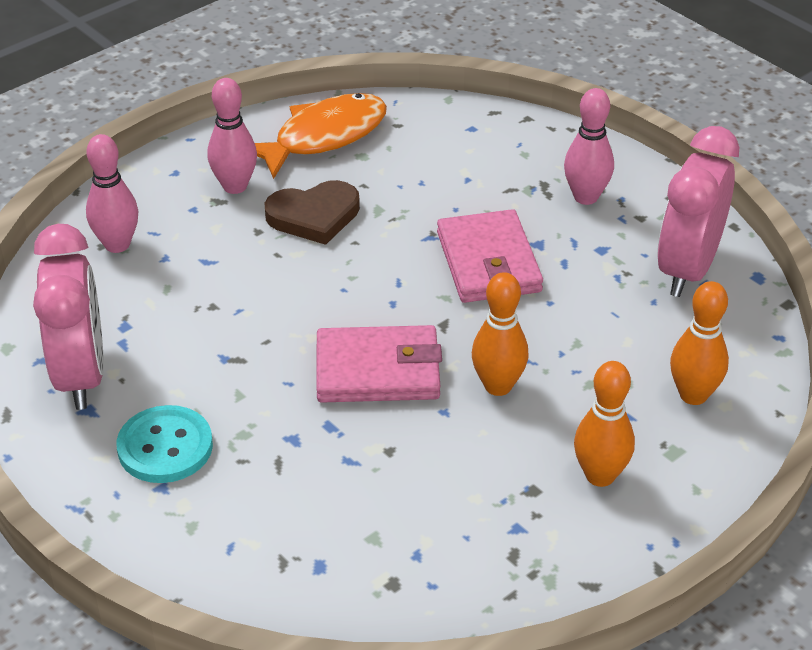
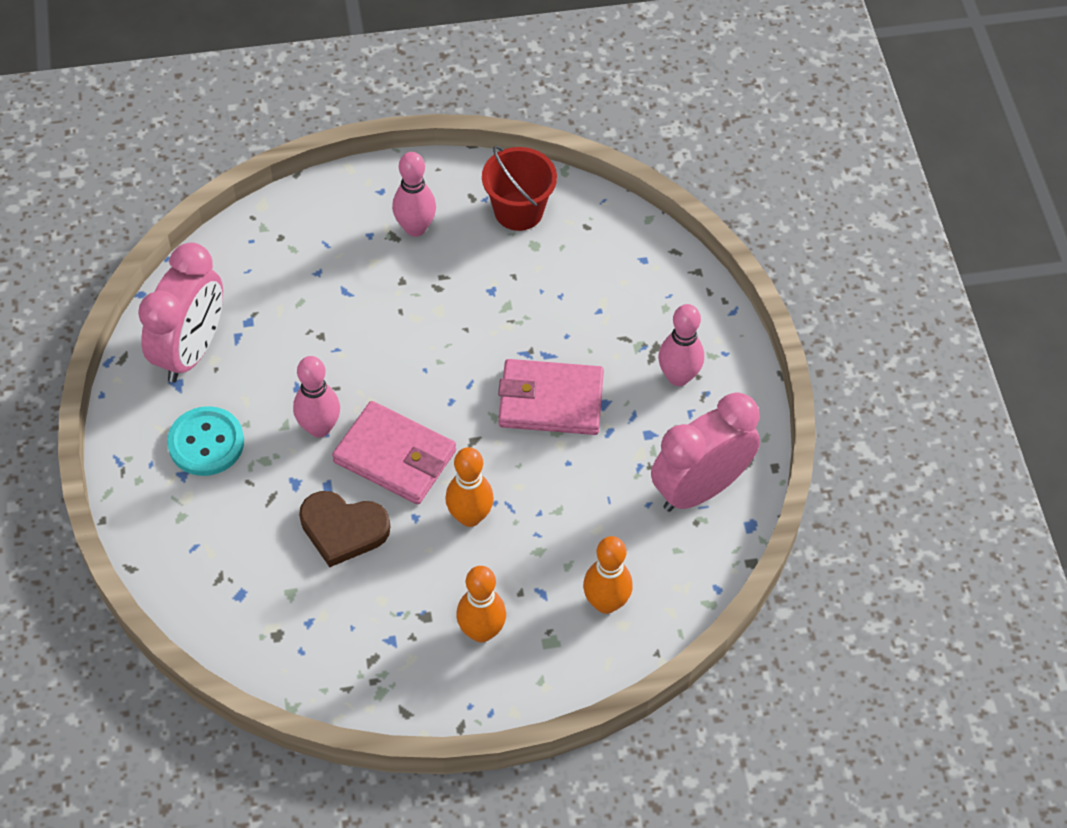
camera: 30 degrees right, 15 degrees up
pink bowling pin [86,134,138,253] -> pink bowling pin moved to [293,356,340,438]
orange fish [255,93,387,179] -> red bucket [482,146,557,231]
brown heart [265,180,360,245] -> brown heart moved to [299,491,390,567]
pink wallet [437,209,543,303] -> pink wallet turned 75 degrees clockwise [498,359,604,435]

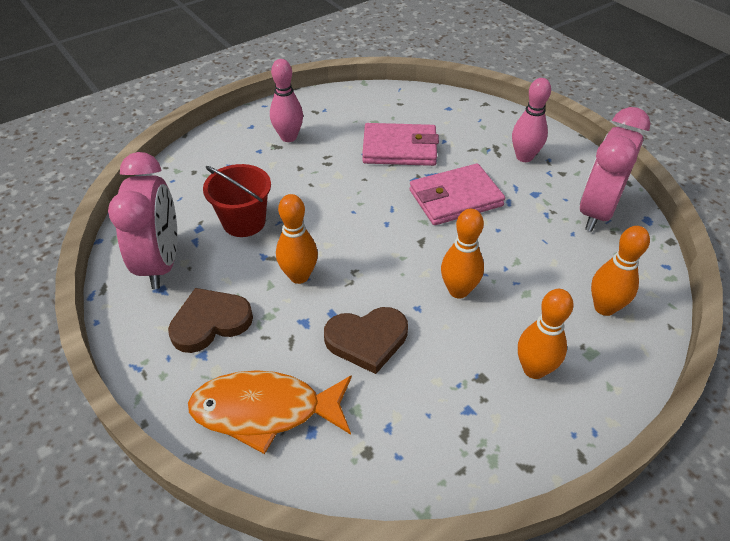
camera: 25 degrees left, 10 degrees down
turquoise button [167,406,244,476] -> brown heart [168,288,253,353]
pink bowling pin [293,356,340,438] -> orange bowling pin [276,194,318,284]
pink wallet [332,401,456,504] -> pink wallet moved to [362,123,439,166]
red bucket [482,146,557,231] -> red bucket moved to [203,164,271,237]
none -> orange fish [188,370,352,454]

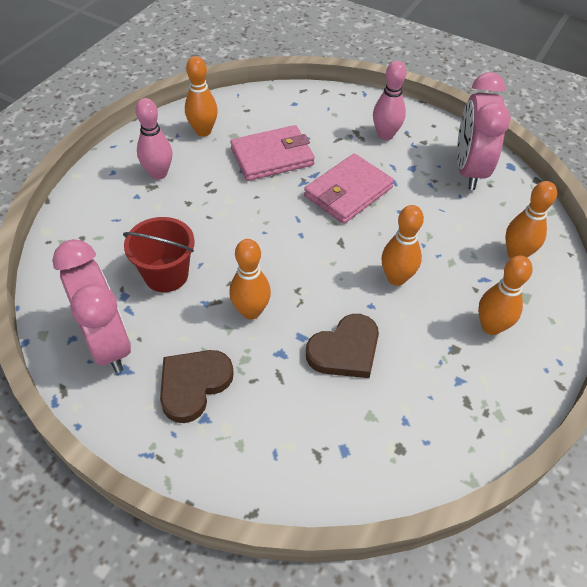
camera: 25 degrees left, 5 degrees up
orange fish [188,370,352,454] -> none
none -> orange bowling pin [185,56,218,137]

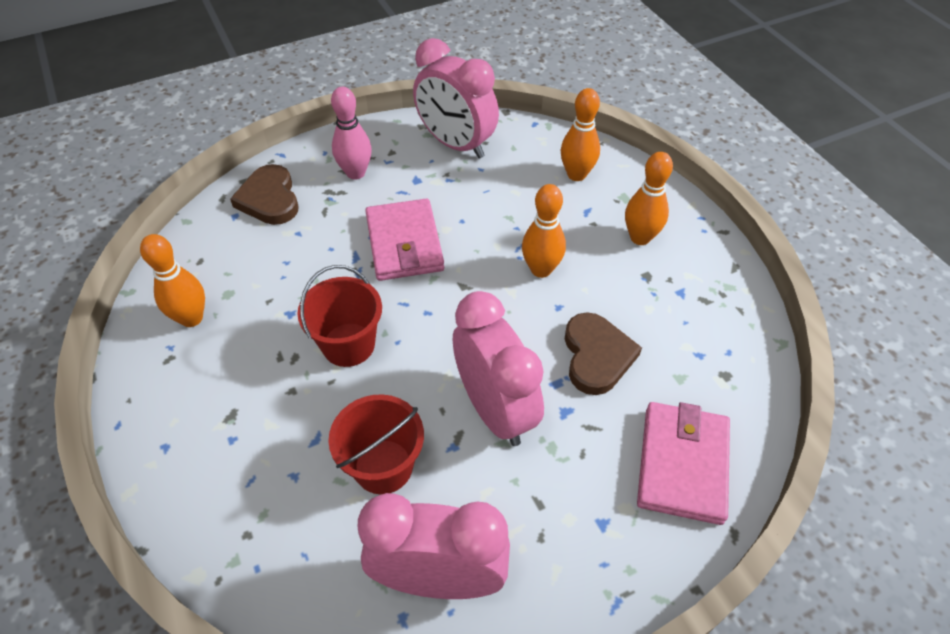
camera: 55 degrees left, 0 degrees up
pink bowling pin [135,98,172,180] -> none
brown heart [160,350,234,423] -> brown heart moved to [230,164,298,225]
orange bowling pin [229,239,271,320] -> pink clock [453,291,544,446]
pink wallet [230,125,315,181] -> pink wallet moved to [637,402,730,525]
none -> red bucket [297,265,382,367]

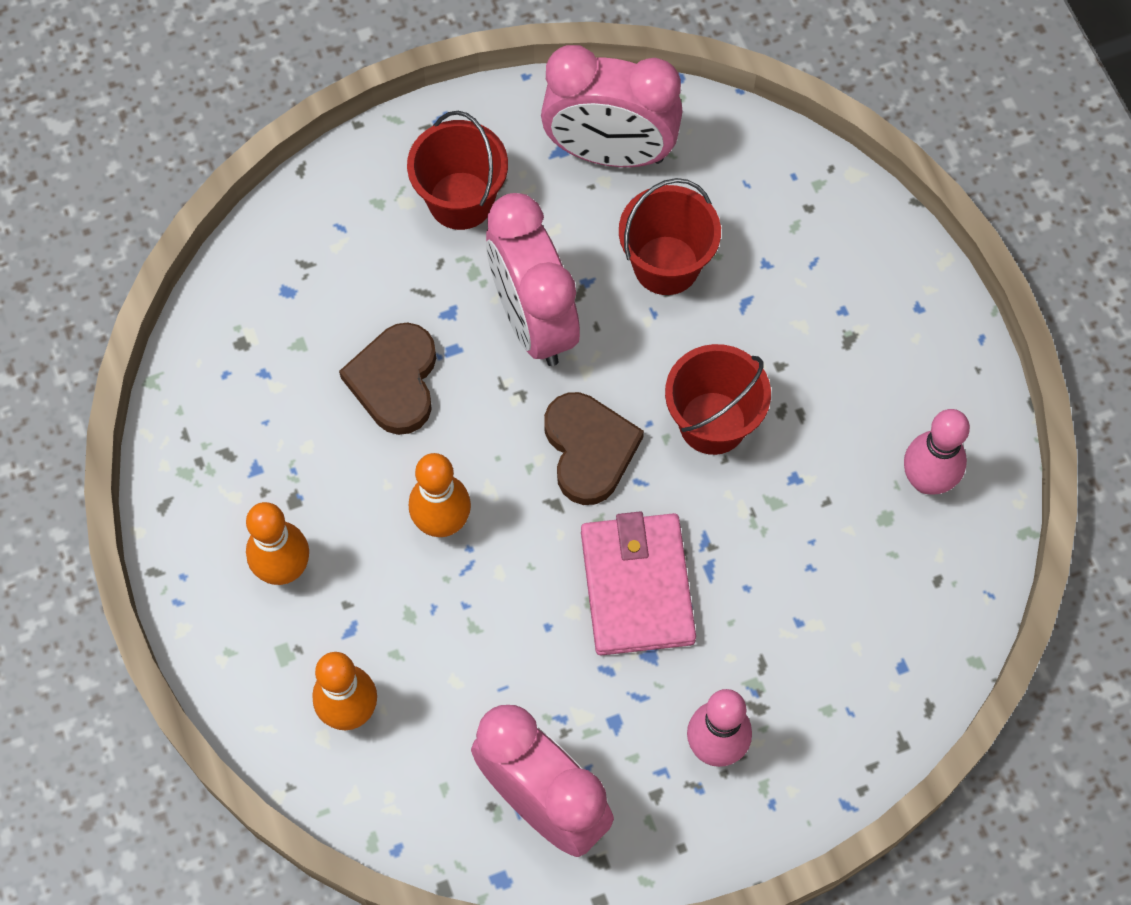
camera: 175 degrees left, 15 degrees up
orange bowling pin [140,234,205,327] -> pink bowling pin [904,409,970,495]
brown heart [230,164,298,225] -> brown heart moved to [544,392,644,505]
pink wallet [637,402,730,525] -> none
none -> red bucket [407,111,508,230]

